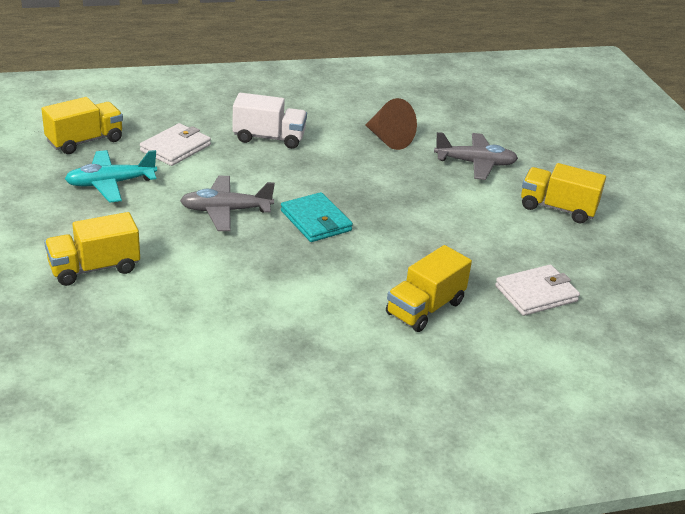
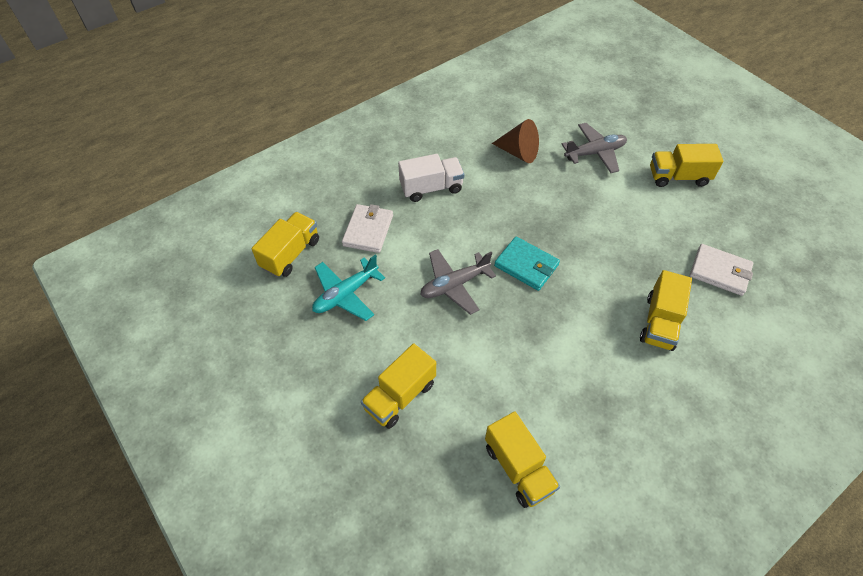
camera: 20 degrees left, 20 degrees up
white wallet [495,265,580,316] -> white wallet turned 75 degrees clockwise [690,244,753,296]
none -> yellow truck [485,411,560,508]

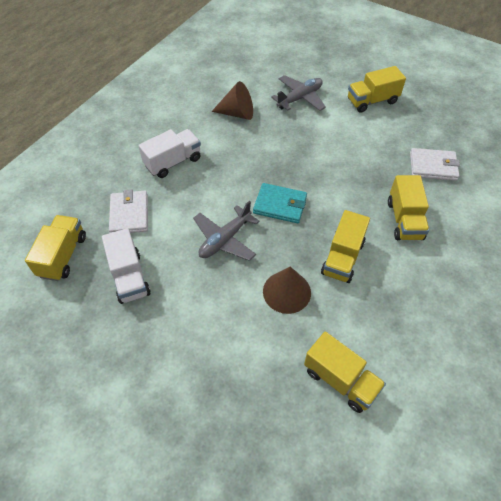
camera: 20 degrees left, 0 degrees up
turquoise plane [312,255,385,321] -> white truck [102,228,150,304]
yellow truck [361,344,436,429] -> yellow truck moved to [321,210,370,283]
none -> brown cone [263,267,311,314]

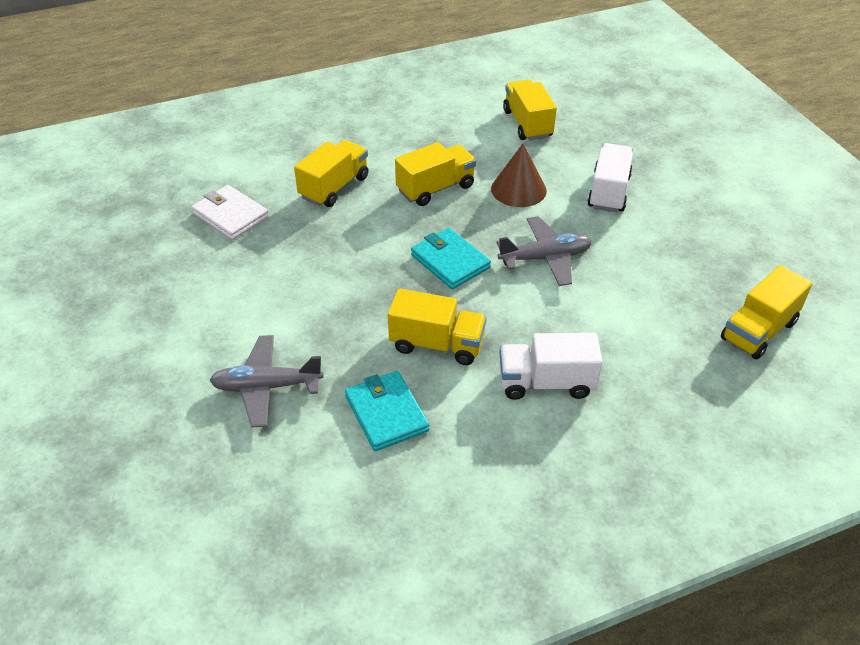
camera: 145 degrees left, 10 degrees down
white truck [102,228,150,304] -> white truck moved to [587,143,633,212]
white wallet [109,190,148,233] -> none
brown cone [212,81,253,120] -> turquoise wallet [345,371,429,451]
yellow truck [348,66,406,113] -> yellow truck moved to [388,289,487,365]

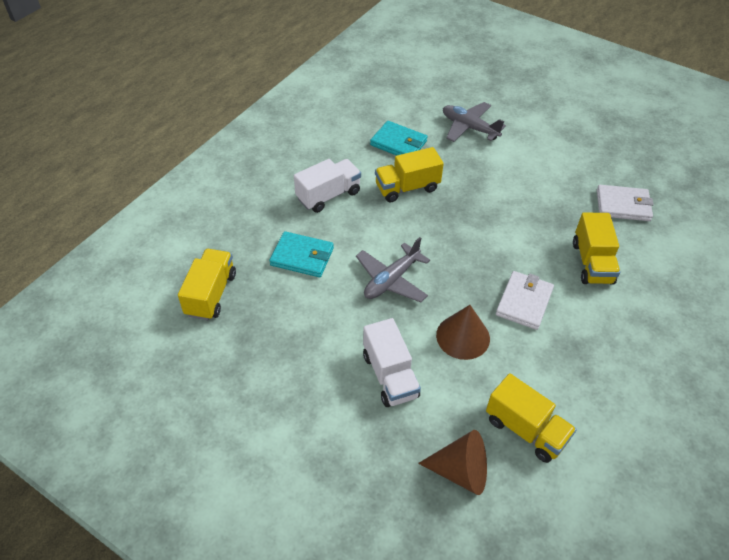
camera: 145 degrees right, 5 degrees up
grey plane [209,335,323,427] -> grey plane turned 105 degrees counterclockwise [443,102,506,142]
yellow truck [395,142,476,206] -> white wallet [496,271,554,330]
turquoise wallet [411,228,491,289] -> turquoise wallet moved to [269,231,334,277]
none -> brown cone [418,430,487,495]

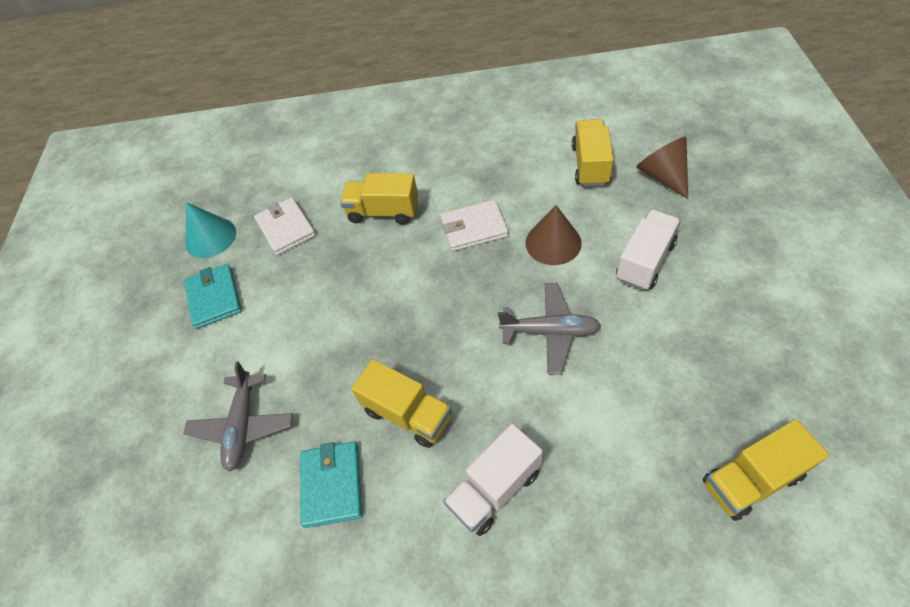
camera: 120 degrees left, 5 degrees up
turquoise wallet [269,231,334,277] -> turquoise wallet moved to [184,264,242,329]
white truck [294,159,361,213] -> white truck turned 60 degrees counterclockwise [443,424,543,536]
yellow truck [573,213,620,285] -> yellow truck turned 135 degrees counterclockwise [340,173,418,225]
none -> turquoise cone [186,202,236,258]

